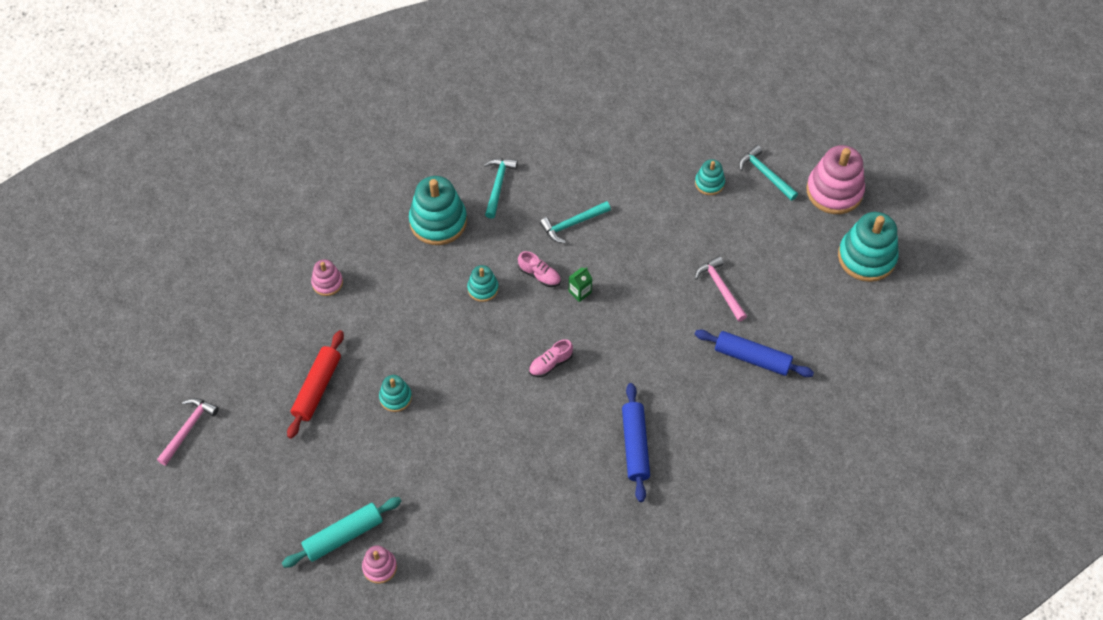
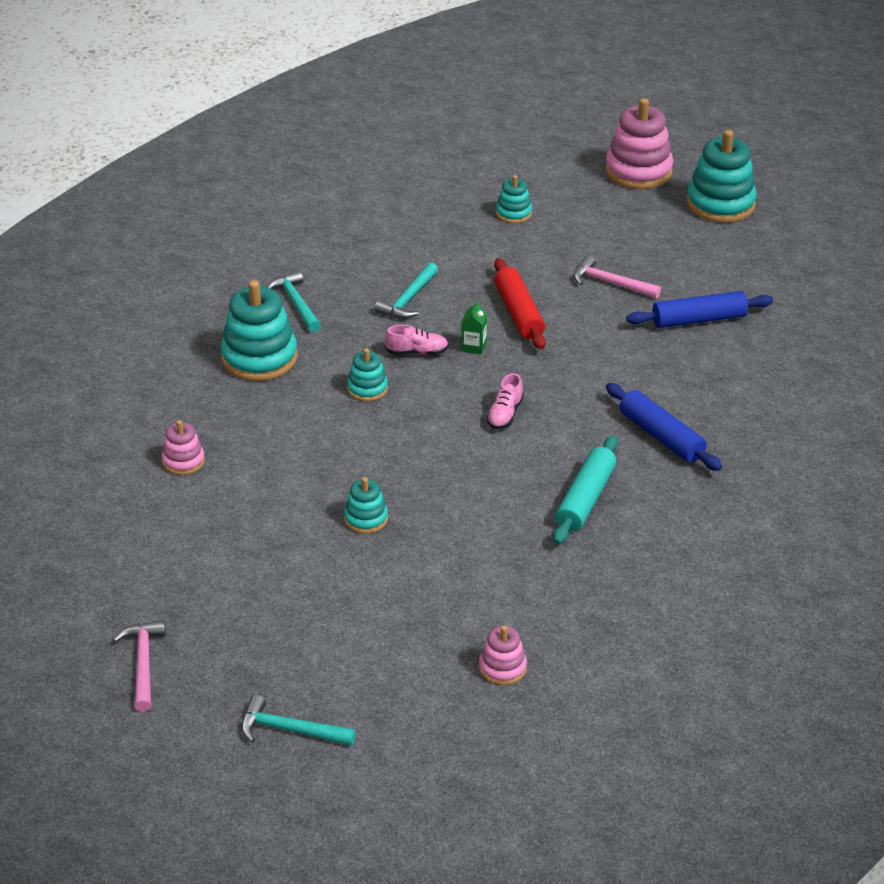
camera: 35 degrees left, 20 degrees down
turquoise rolling pin [282,497,401,568] -> turquoise rolling pin moved to [553,435,618,545]
red rolling pin [287,330,344,439] -> red rolling pin moved to [494,258,546,350]
turquoise hammer [739,145,798,201] -> turquoise hammer moved to [241,695,356,746]

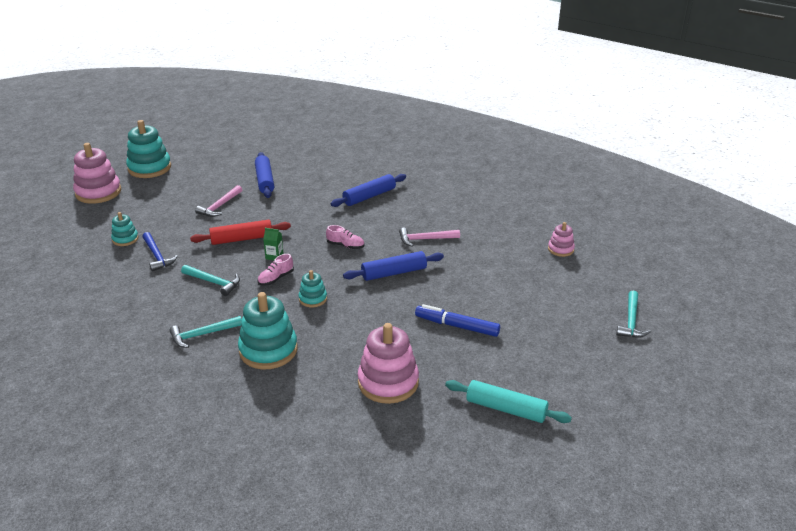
camera: 90 degrees left, 5 degrees down
pink hammer [113,620,166,712] -> pink hammer moved to [399,227,460,247]
pink stacking toy [161,420,205,475] -> pink stacking toy [358,323,419,404], size x1.90
turquoise stacking toy [344,477,388,533] -> none
pink shoe [385,325,449,355] -> pink shoe turned 135 degrees counterclockwise [257,254,294,286]
turquoise rolling pin [553,435,618,545] -> turquoise rolling pin moved to [445,380,572,423]
none -> blue hammer [142,232,178,271]
none -> blue rolling pin [343,251,444,281]
none -> blue marker [415,304,500,337]

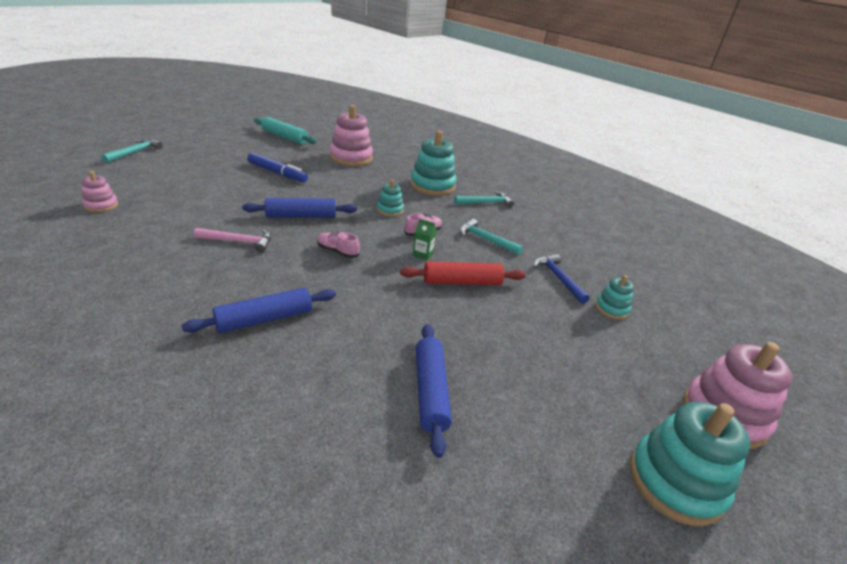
camera: 175 degrees left, 0 degrees up
pink hammer [195,185,242,217] -> none

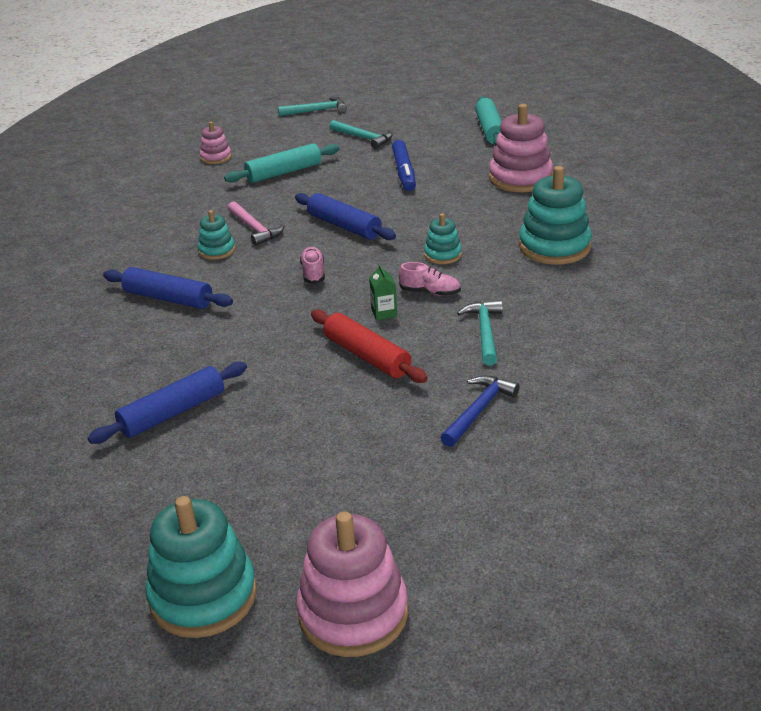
camera: 60 degrees right, 0 degrees up
turquoise hammer [454,191,514,208] -> turquoise hammer moved to [330,120,393,149]
turquoise stacking toy [595,275,634,319] -> turquoise stacking toy moved to [198,210,235,260]
none -> turquoise rolling pin [224,143,339,183]

